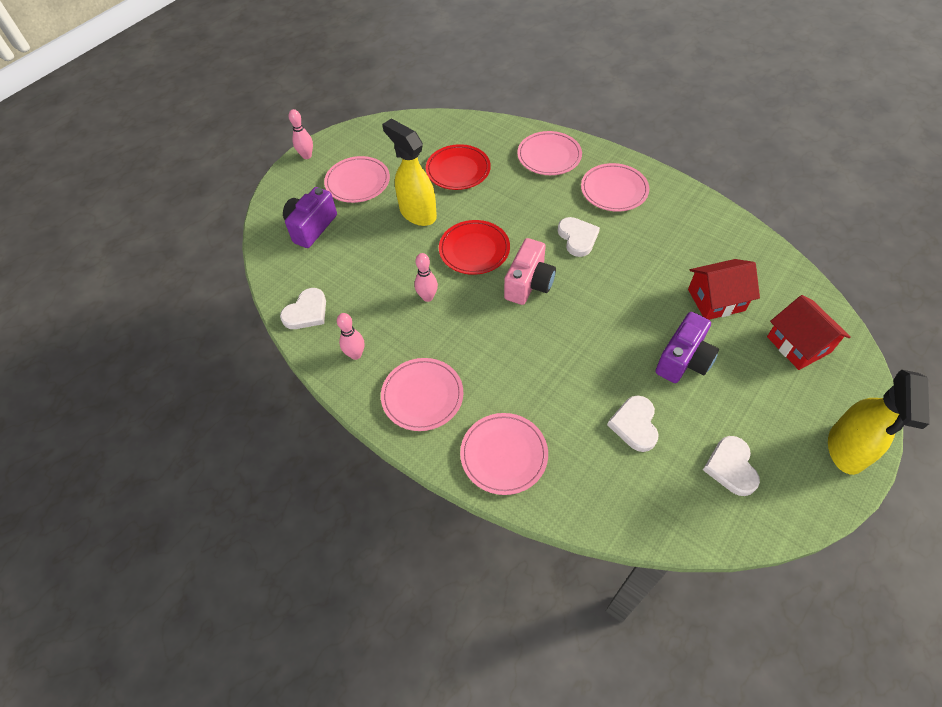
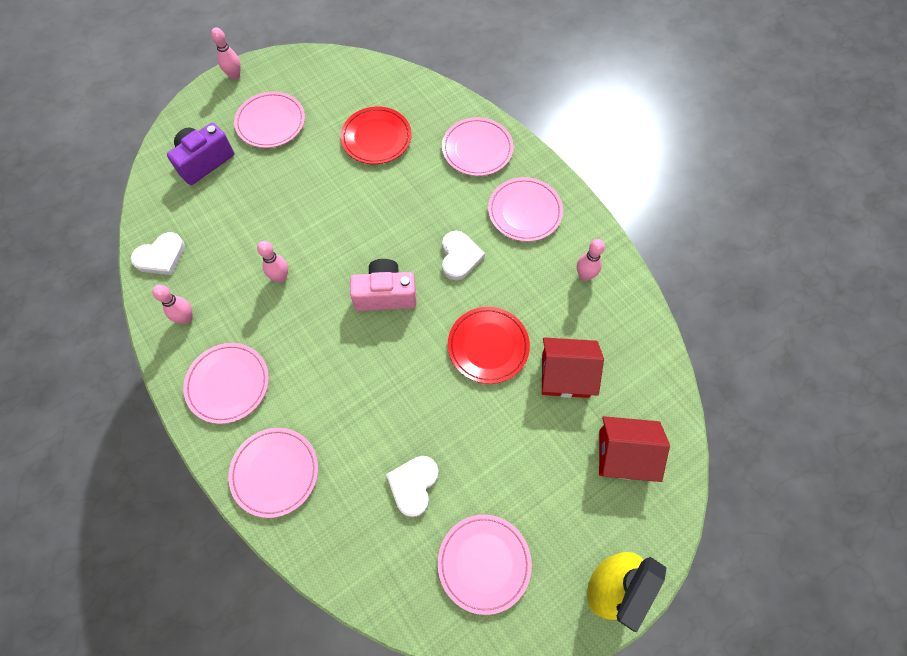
camera: 15 degrees right, 10 degrees up
yellow spray bottle [382,119,437,226] -> none
red plate [439,220,510,275] -> red plate moved to [448,307,530,384]
pink camera [504,238,556,305] -> pink camera turned 135 degrees counterclockwise [350,259,417,311]
purple camera [656,312,719,383] -> none
white heart [703,436,760,496] -> pink plate [438,515,532,615]
red house [767,295,851,370] -> red house turned 75 degrees counterclockwise [599,416,670,482]
none -> pink bowling pin [577,239,605,281]

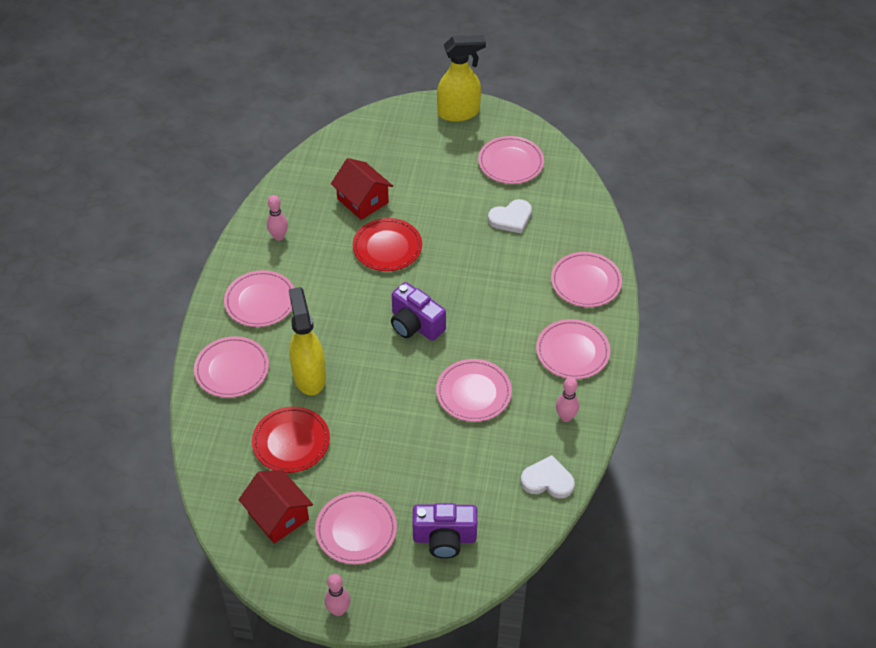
camera: 135 degrees left, 15 degrees down
pink bowling pin [257,241,288,283] -> pink plate [436,359,512,422]
pink camera [350,259,417,311] -> purple camera [391,282,446,341]
white heart [442,231,485,280] -> none
red house [599,416,670,482] -> red house moved to [239,470,313,544]
none -> yellow spray bottle [289,287,326,395]

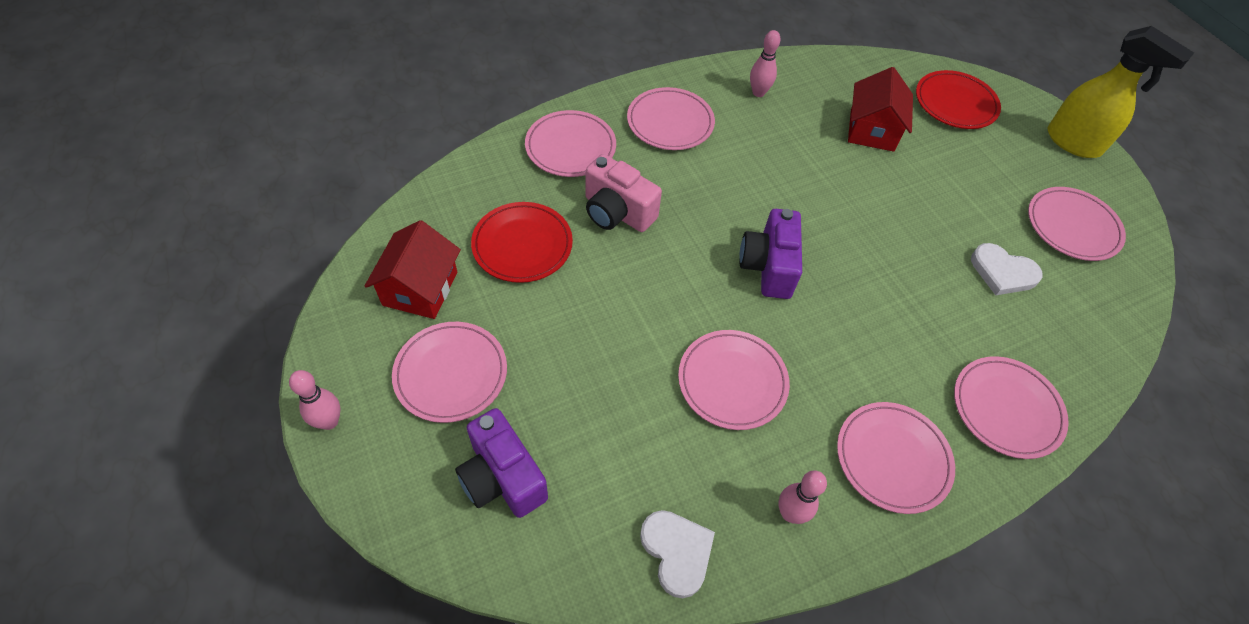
camera: 50 degrees right, 5 degrees up
yellow spray bottle [289,287,326,395] -> pink camera [585,154,662,232]
red plate [353,218,422,271] -> red plate moved to [916,70,1001,129]

